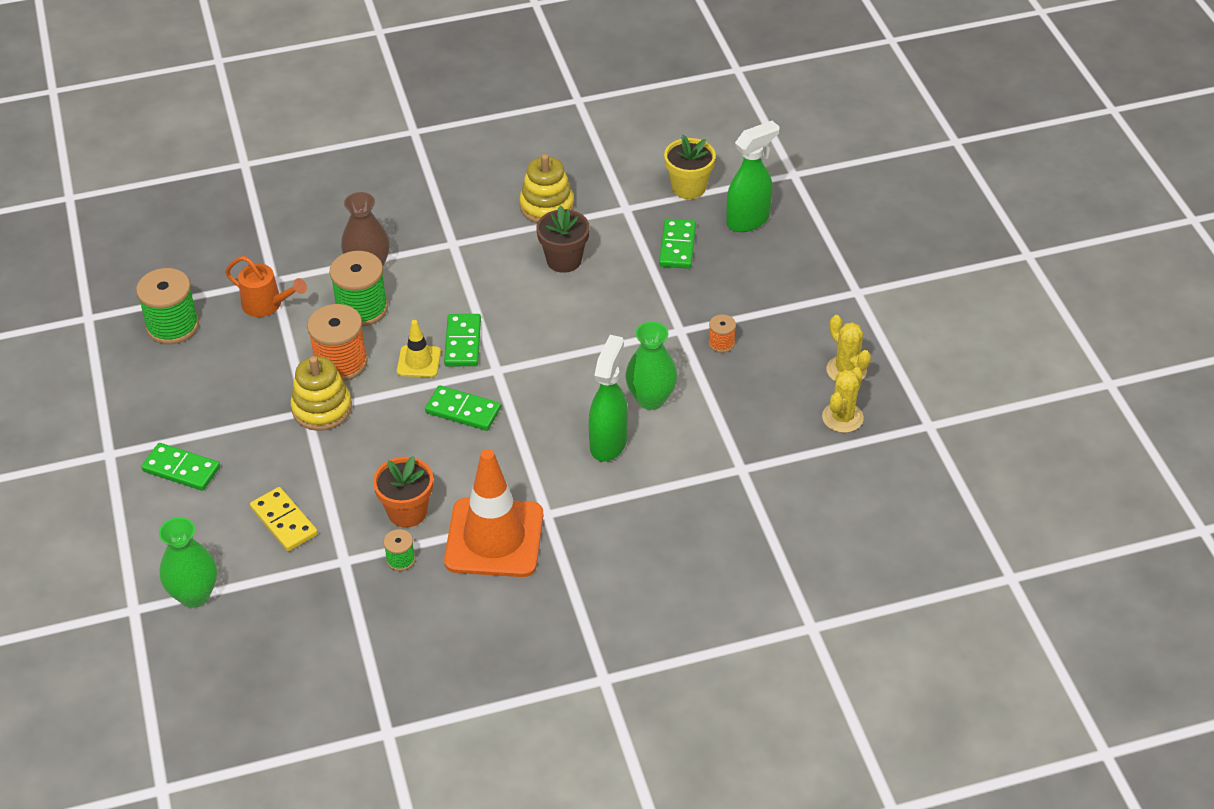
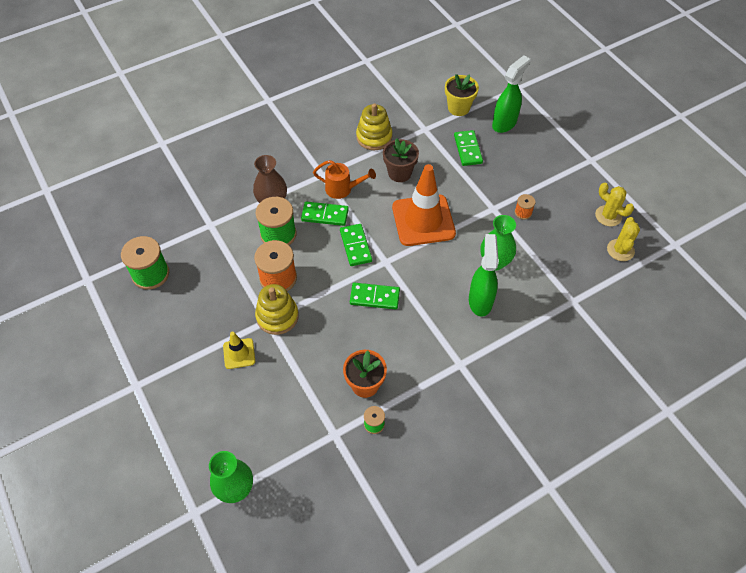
camera: 15 degrees left, 10 degrees up
green domino [141,443,220,491] -> green domino moved to [301,202,349,226]
orange watering can [225,256,307,317] -> orange watering can moved to [313,160,376,199]
yellow domino [250,487,318,551] -> none
yellow traffic cone [397,320,441,377] -> yellow traffic cone moved to [223,332,255,369]
orange traffic cone [444,449,543,577] -> orange traffic cone moved to [392,164,456,246]

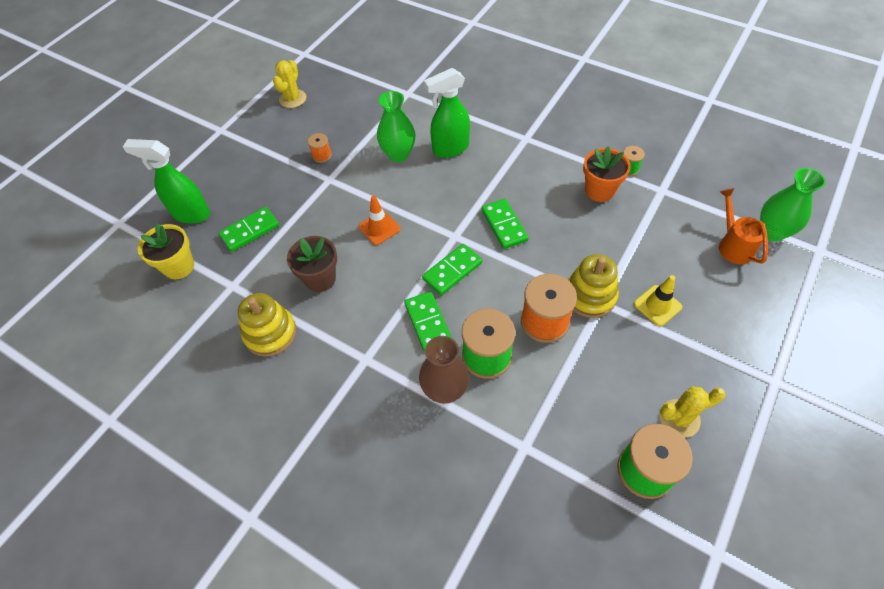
camera: 115 degrees left, 0 degrees up
orange watering can [313,160,376,199] -> orange watering can moved to [719,188,768,264]
orange traffic cone [392,164,456,246] -> orange traffic cone [359,196,400,245], size x0.48
yellow cactus [607,217,640,261] -> yellow cactus moved to [659,386,726,438]

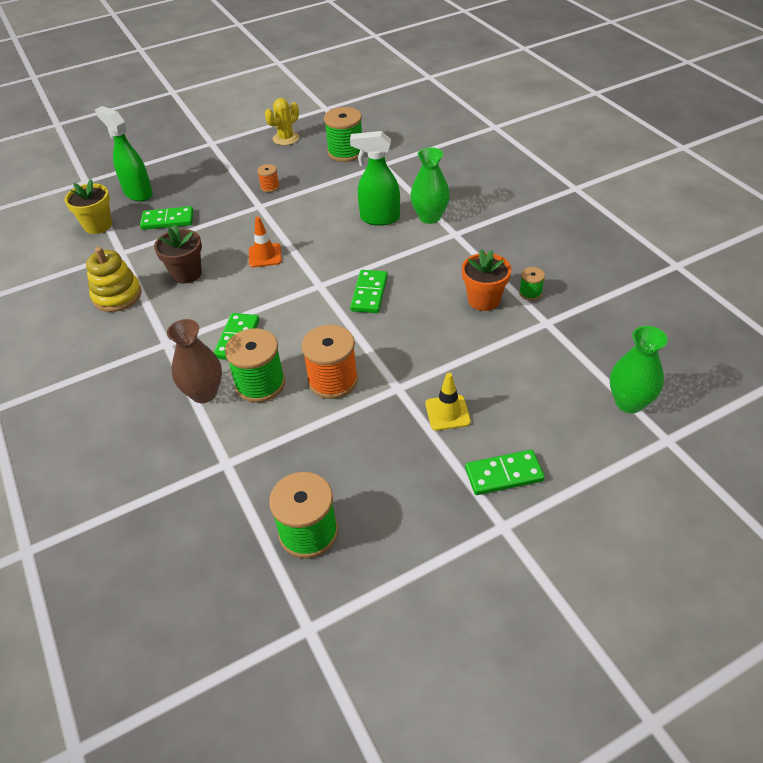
camera: 30 degrees right, 10 degrees down
green vase [377,91,415,162] -> green vase moved to [411,147,450,224]
green domino [422,244,482,295] -> green domino moved to [465,450,545,495]
yellow stacking toy [568,254,619,318] -> none
yellow cactus [659,386,726,438] -> none
orange watering can [719,188,768,264] -> none
none -> green spool [324,107,362,162]

